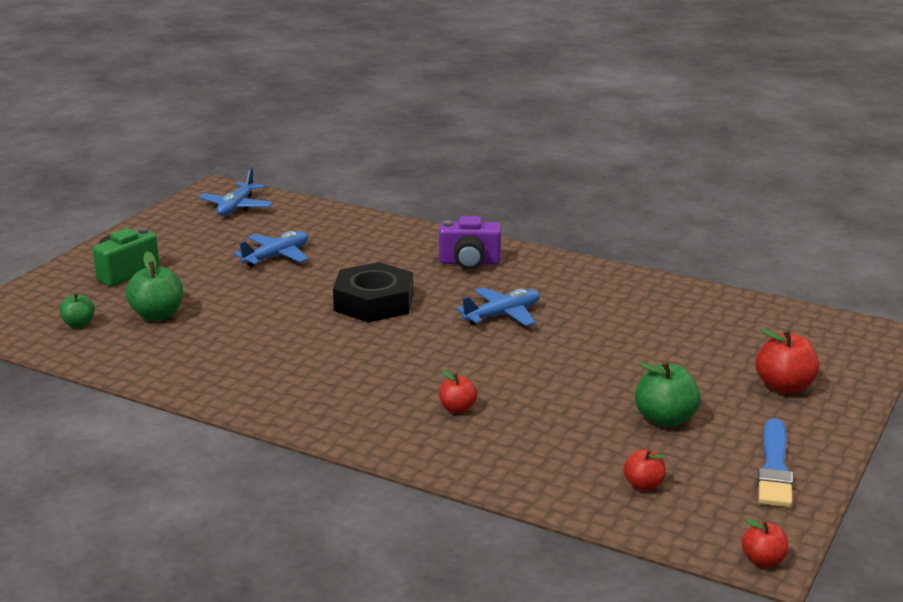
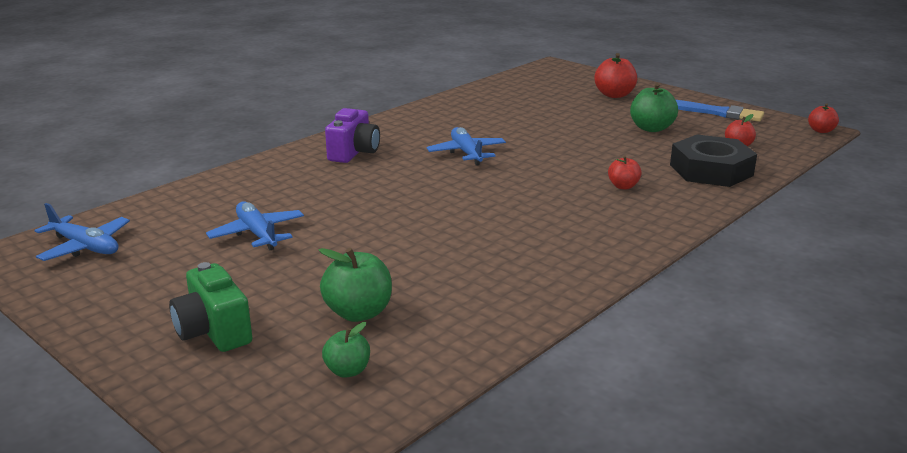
camera: 75 degrees left, 0 degrees up
black nut [333,262,414,323] -> black nut moved to [670,134,757,187]

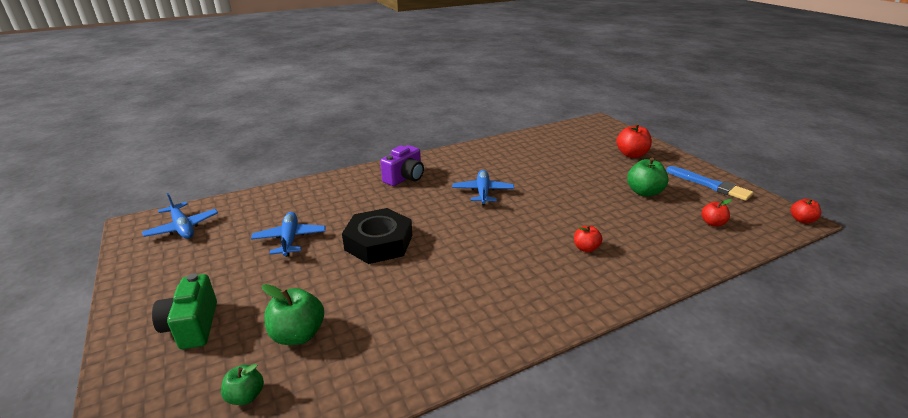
camera: 20 degrees right, 5 degrees up
black nut [670,134,757,187] -> black nut moved to [342,208,412,264]

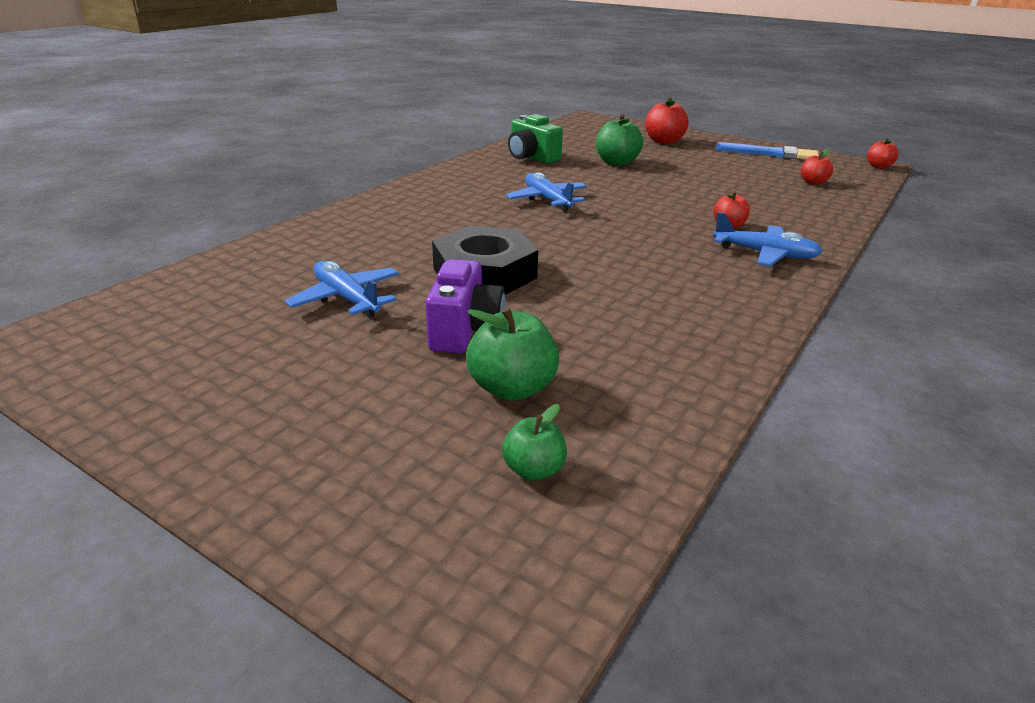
camera: 30 degrees left, 0 degrees up
blue plane [142,193,218,239] -> blue plane moved to [713,212,823,266]
green camera [152,273,217,349] -> green camera moved to [508,114,563,164]
purple camera [380,145,424,186] -> purple camera moved to [425,259,506,354]
green apple [627,158,668,197] -> green apple moved to [596,114,643,166]

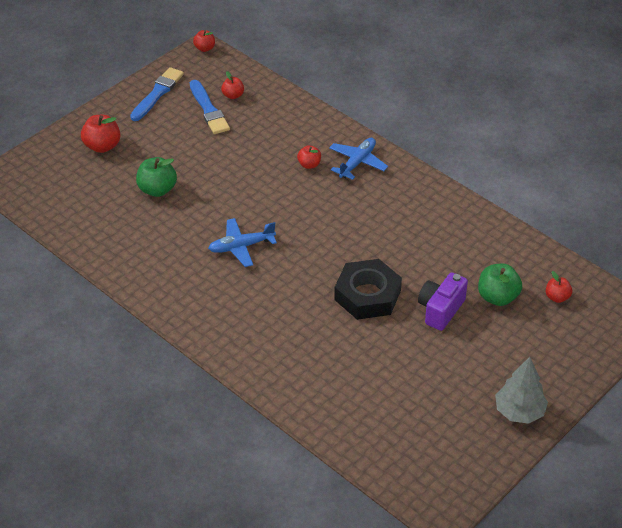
camera: 80 degrees left, 15 degrees up
blue plane [284,261,399,318] -> none
purple camera [425,259,506,354] -> purple camera turned 75 degrees counterclockwise [418,272,468,331]
green apple [502,404,567,481] -> red apple [546,271,572,303]
green camera [508,114,563,164] -> none
none -> blue brush [190,80,230,134]
none -> grey tree [495,357,548,424]

